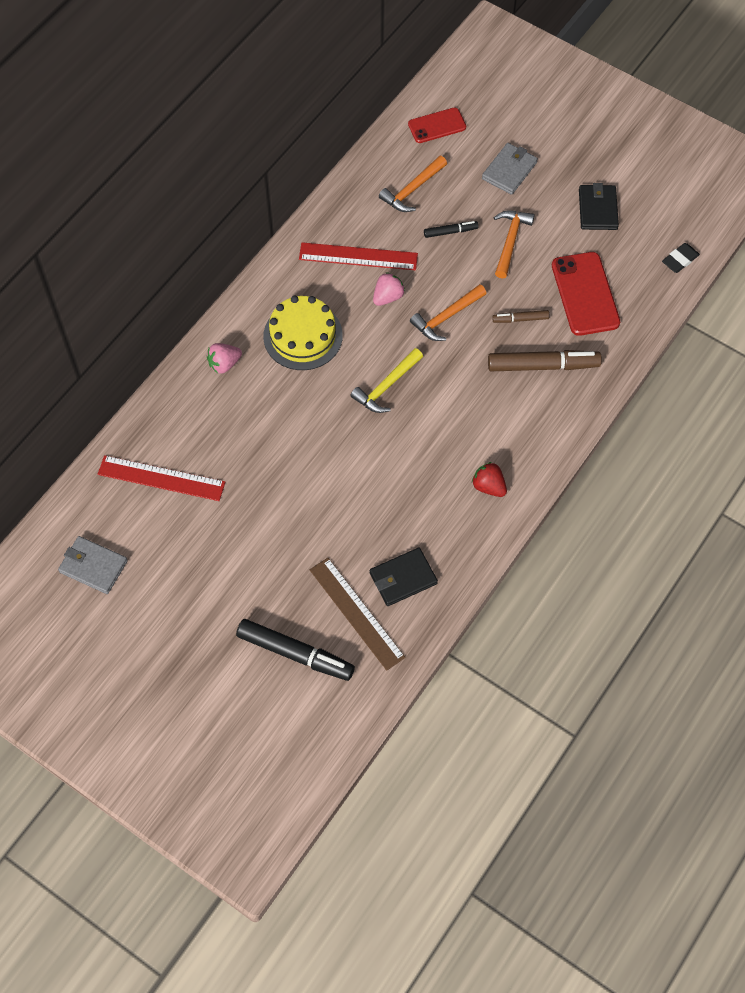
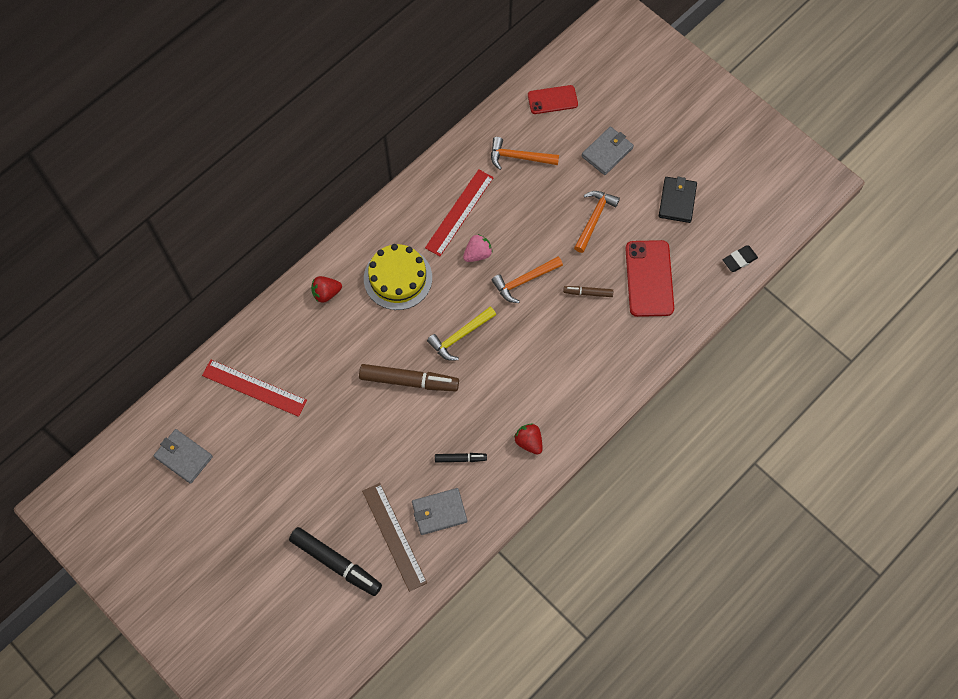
camera: 10 degrees right, 5 degrees up
pink strawberry [207,343,242,374] -> red strawberry [311,276,342,303]
red ruler [299,242,418,270] -> red ruler turned 75 degrees counterclockwise [425,169,494,256]
black wallet [370,548,438,606] -> grey wallet [412,488,467,535]
orange hammer [379,156,447,212] -> orange hammer turned 45 degrees clockwise [491,137,559,170]
black marker [424,221,479,238] -> black marker moved to [435,453,487,463]
brown marker [488,350,602,371] -> brown marker moved to [359,364,459,392]

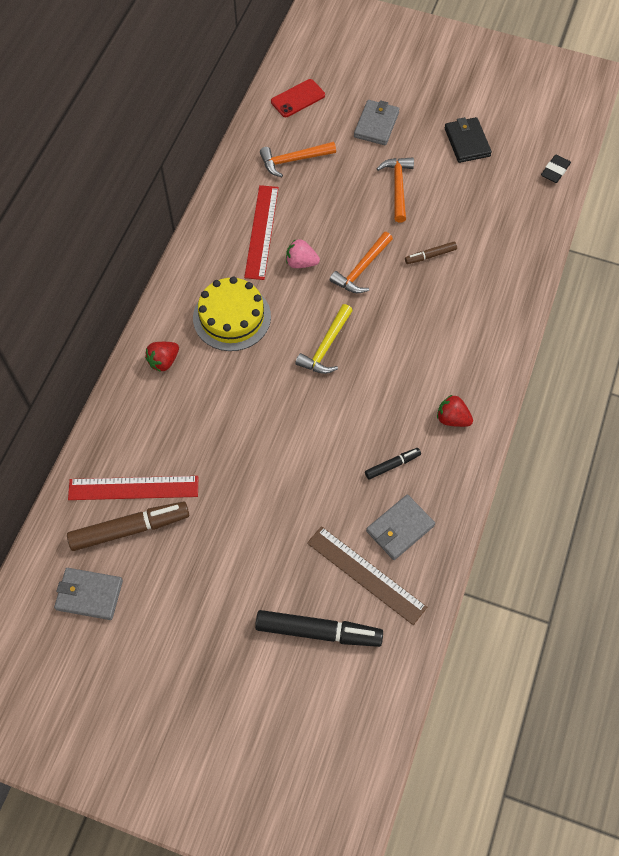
camera: 25 degrees left, 5 degrees down
brown marker [359,364,459,392] -> brown marker moved to [67,501,189,551]
pink strawberry [463,234,493,262] -> pink strawberry turned 105 degrees counterclockwise [286,239,320,268]
red phone [625,240,674,317] -> none

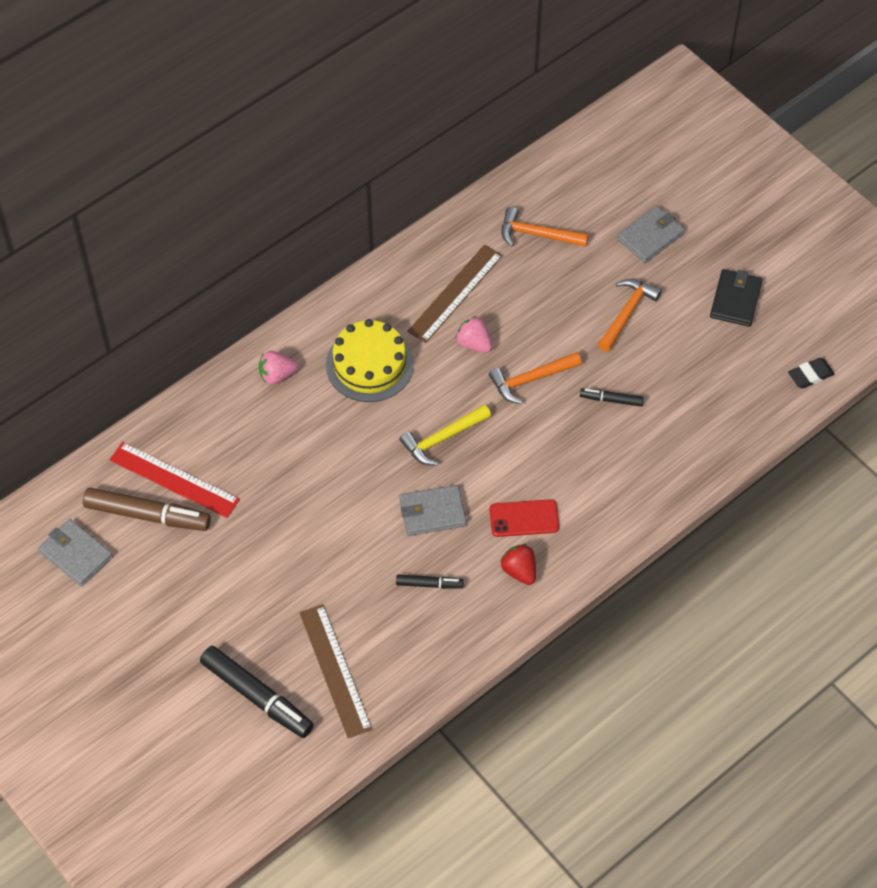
camera: 30 degrees right, 5 degrees down
red strawberry [145,342,179,372] -> pink strawberry [259,351,298,385]
red ruler [244,185,279,280] -> brown ruler [407,245,503,343]
red phone [271,79,325,117] -> red phone moved to [489,499,559,537]
grey wallet [366,494,435,560] -> grey wallet moved to [399,485,467,536]
brown marker [405,242,457,264] -> black marker [580,388,644,407]

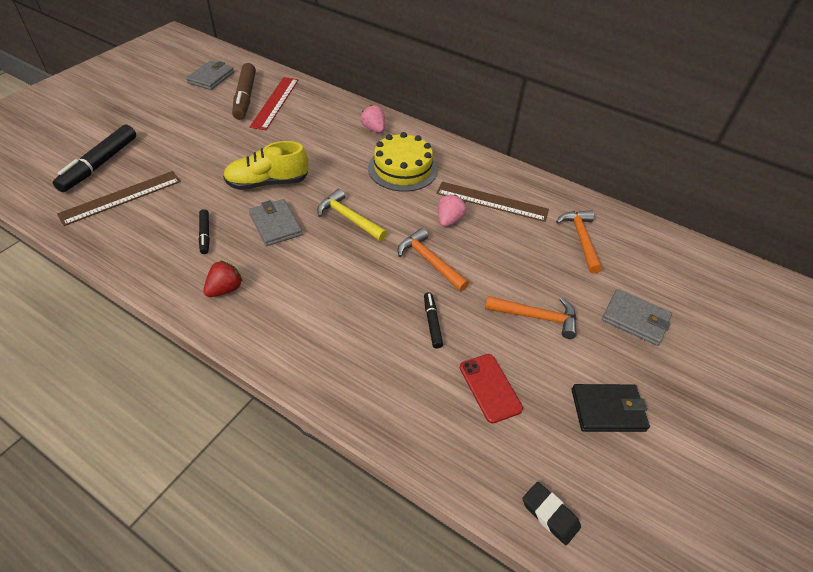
camera: 70 degrees right, 10 degrees down
red phone [489,499,559,537] -> red phone moved to [460,354,523,423]
none -> yellow shoe [223,141,308,190]

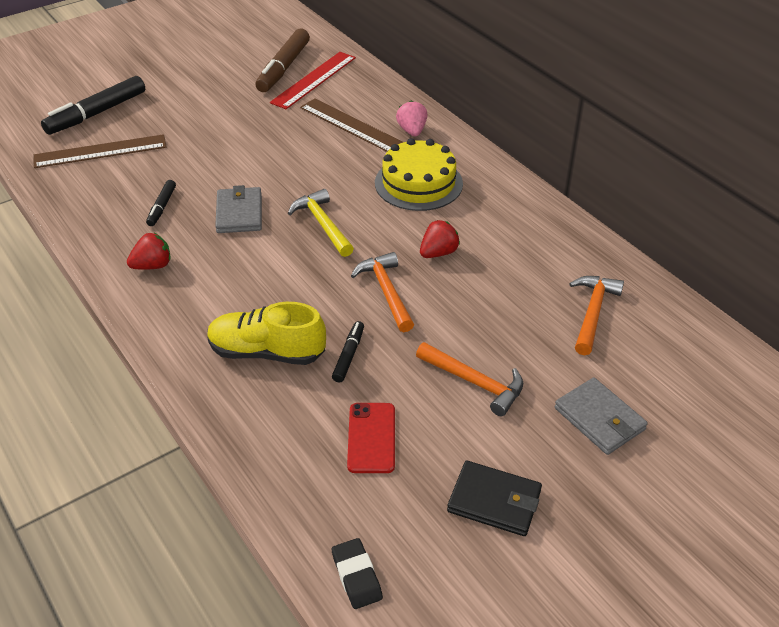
camera: 25 degrees right, 5 degrees down
grey wallet [186,61,234,90] -> none
yellow shoe [223,141,308,190] -> yellow shoe moved to [207,302,326,365]
brown ruler [436,182,549,222] -> brown ruler moved to [300,98,403,152]
pink strawberry [438,195,467,227] -> red strawberry [420,220,460,258]

